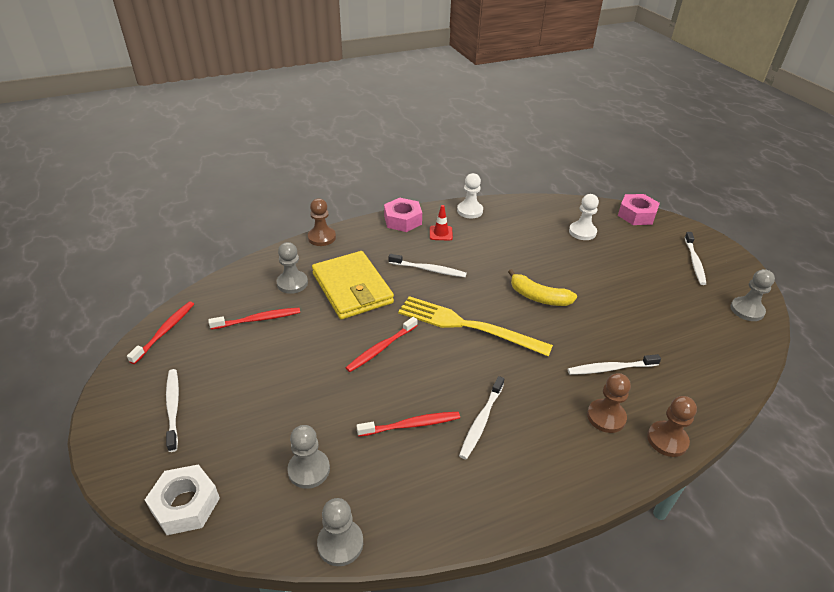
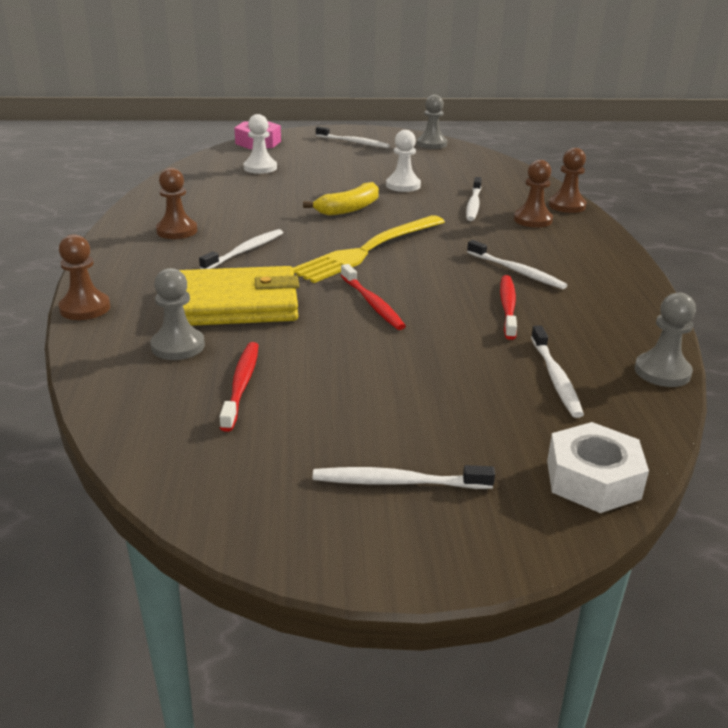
camera: 70 degrees left, 10 degrees down
red toothbrush [127,301,194,364] -> none
grey pawn [287,425,330,489] -> white toothbrush [531,326,584,418]
pink nut [384,198,422,232] -> none
red traffic cone [430,205,453,241] -> brown pawn [156,168,197,239]
white pawn [457,173,483,218] -> white pawn moved to [386,130,421,192]

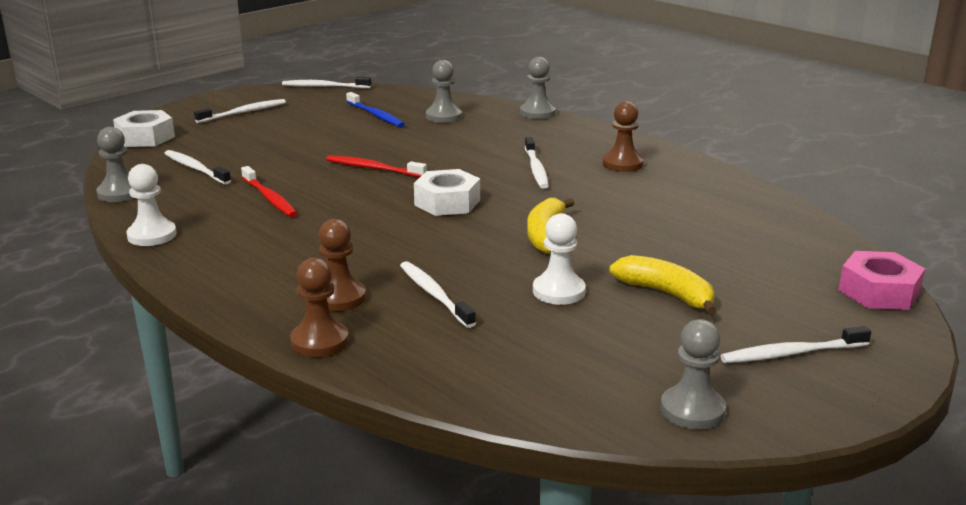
camera: 140 degrees right, 5 degrees down
brown pawn [59,234,110,320] -> grey pawn [520,57,556,119]
yellow wallet [179,266,299,326] -> none
red toothbrush [219,342,259,432] -> blue toothbrush [346,92,405,127]
white pawn [244,114,277,174] -> white pawn moved to [126,164,177,246]
yellow fork [293,215,445,283] -> white nut [414,169,480,216]
white toothbrush [467,240,567,289] -> white toothbrush moved to [282,77,371,88]
none -> yellow banana [609,255,717,315]

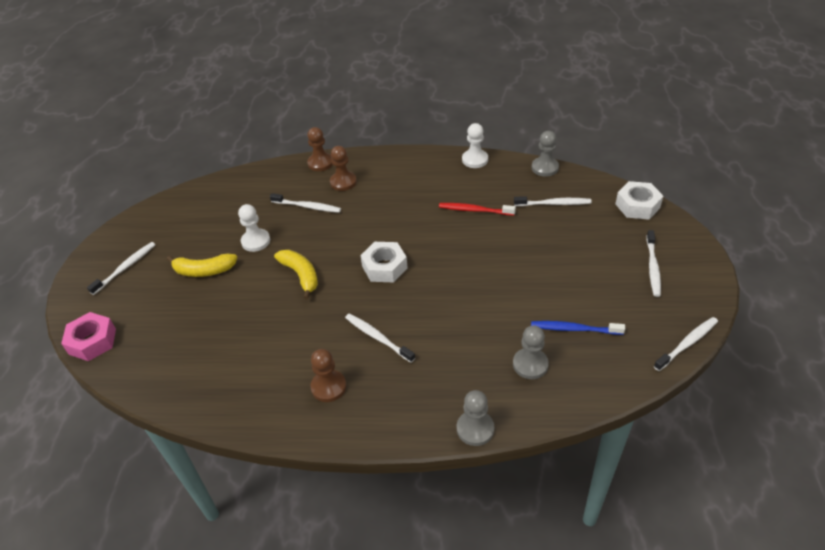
camera: 140 degrees right, 20 degrees up
red toothbrush [326,155,427,177] -> none
grey pawn [660,319,726,429] -> none

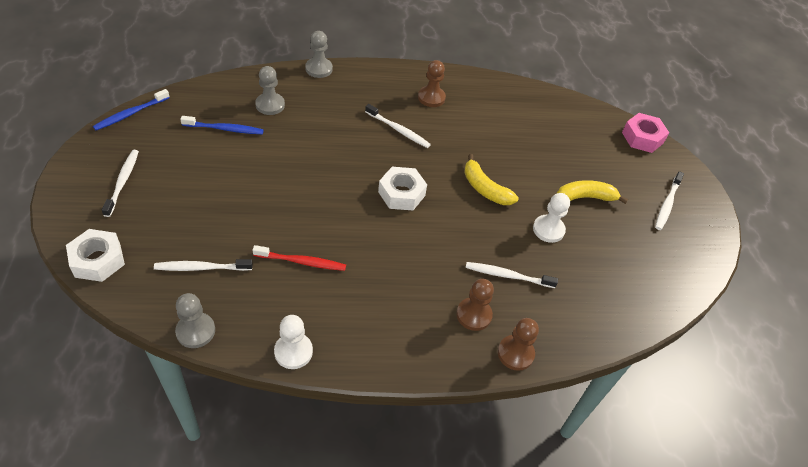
camera: 165 degrees right, 5 degrees up
white toothbrush [654,317,718,371] -> blue toothbrush [93,89,170,130]

